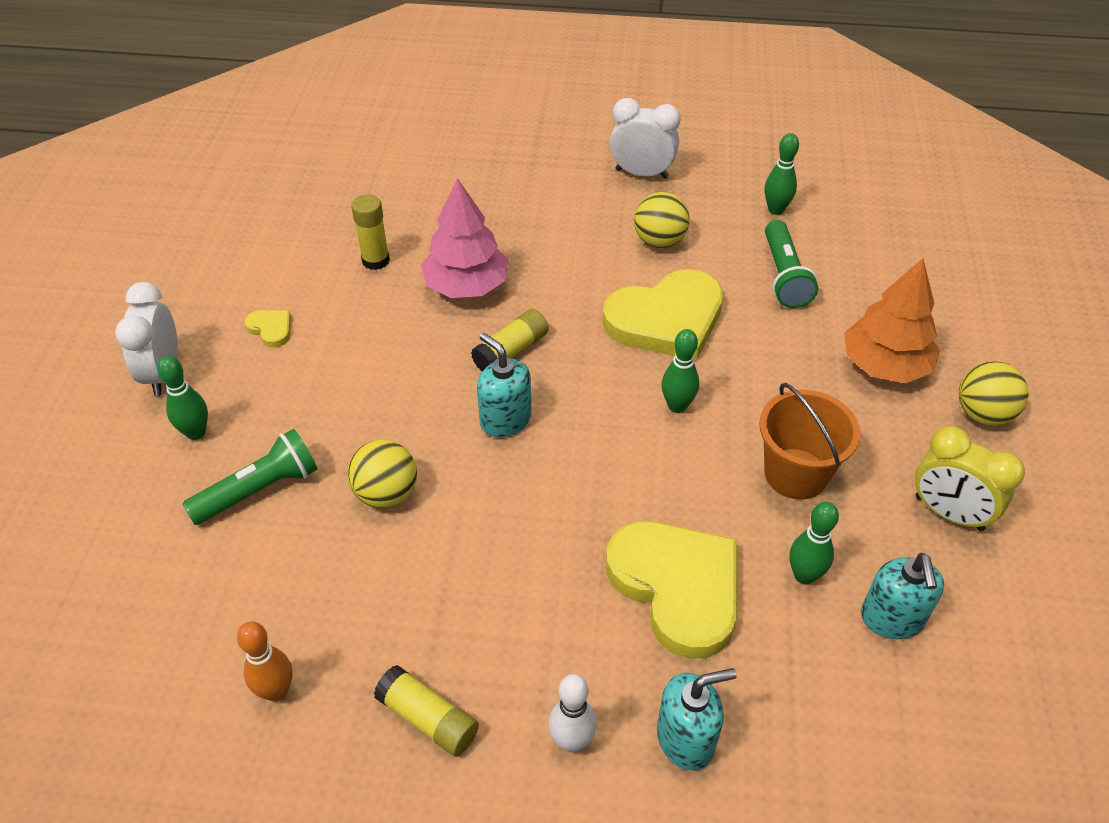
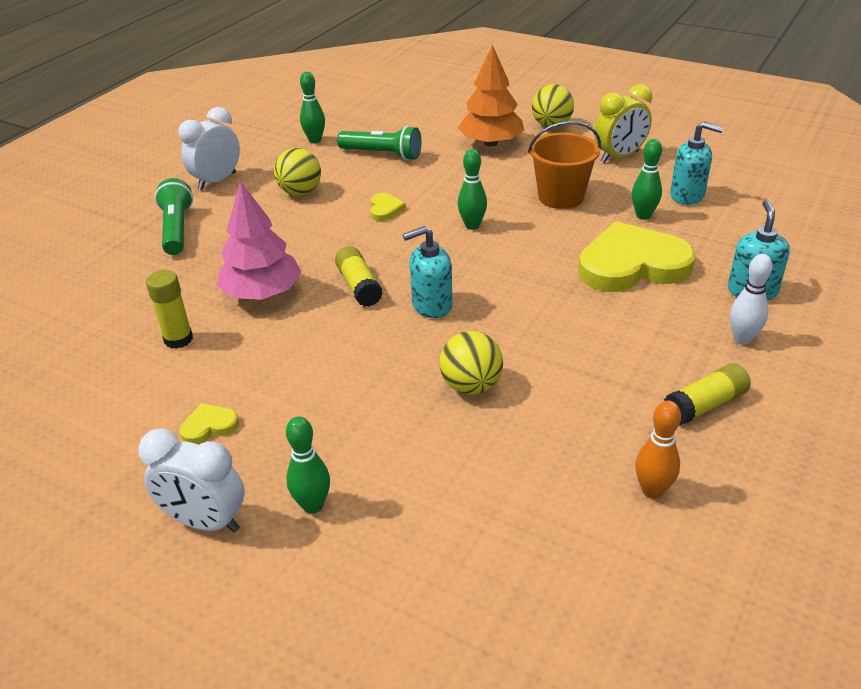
camera: 65 degrees left, 10 degrees down
green flashlight [182,429,318,525] -> green flashlight moved to [155,178,193,255]
yellow heart [603,269,724,361] -> yellow heart [370,193,406,221], size x0.41

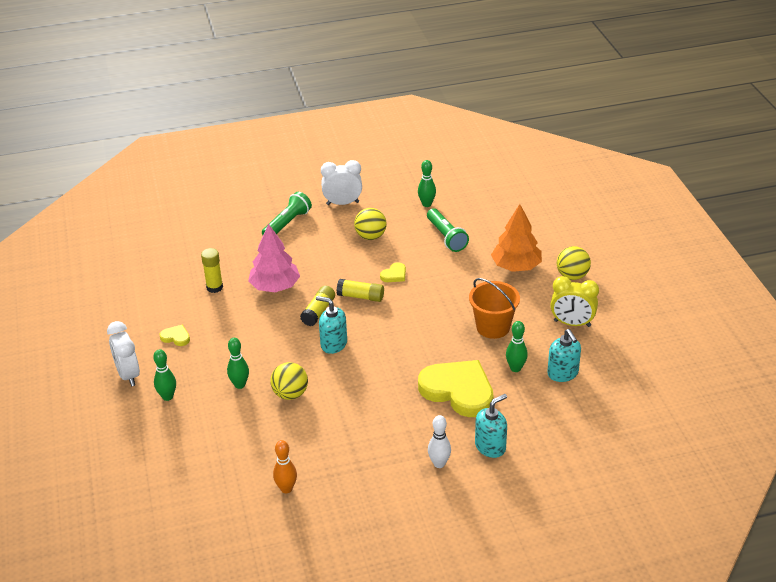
camera: 45 degrees right, 0 degrees up
green bowling pin [458,149,487,230] -> green bowling pin moved to [227,338,249,389]
yellow glue stick [664,363,751,425] -> yellow glue stick moved to [336,279,384,302]

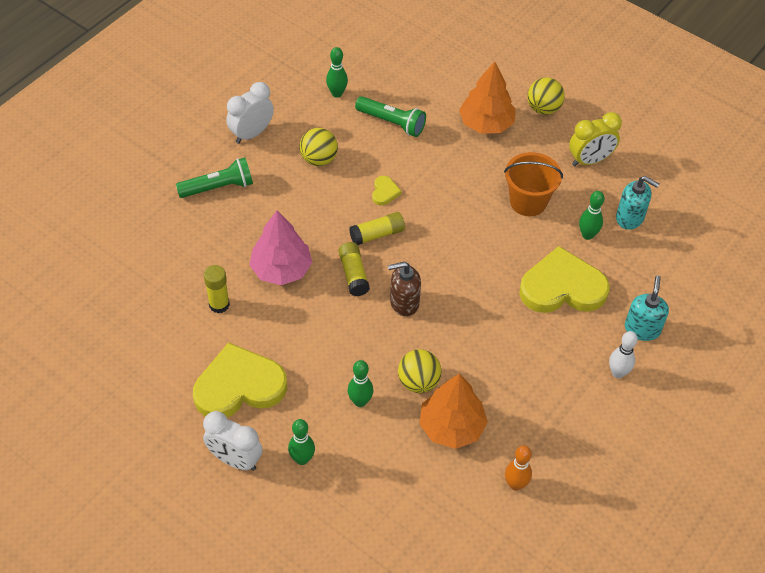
camera: 40 degrees left, 15 degrees up
yellow heart [160,325,190,346] -> yellow heart [193,342,287,417], size x2.42
green flashlight [262,192,312,235] -> green flashlight turned 75 degrees clockwise [176,157,253,198]
turquoise soap dispenser [316,296,347,354] -> brown soap dispenser [388,262,421,317]
none -> orange tree [419,374,488,449]

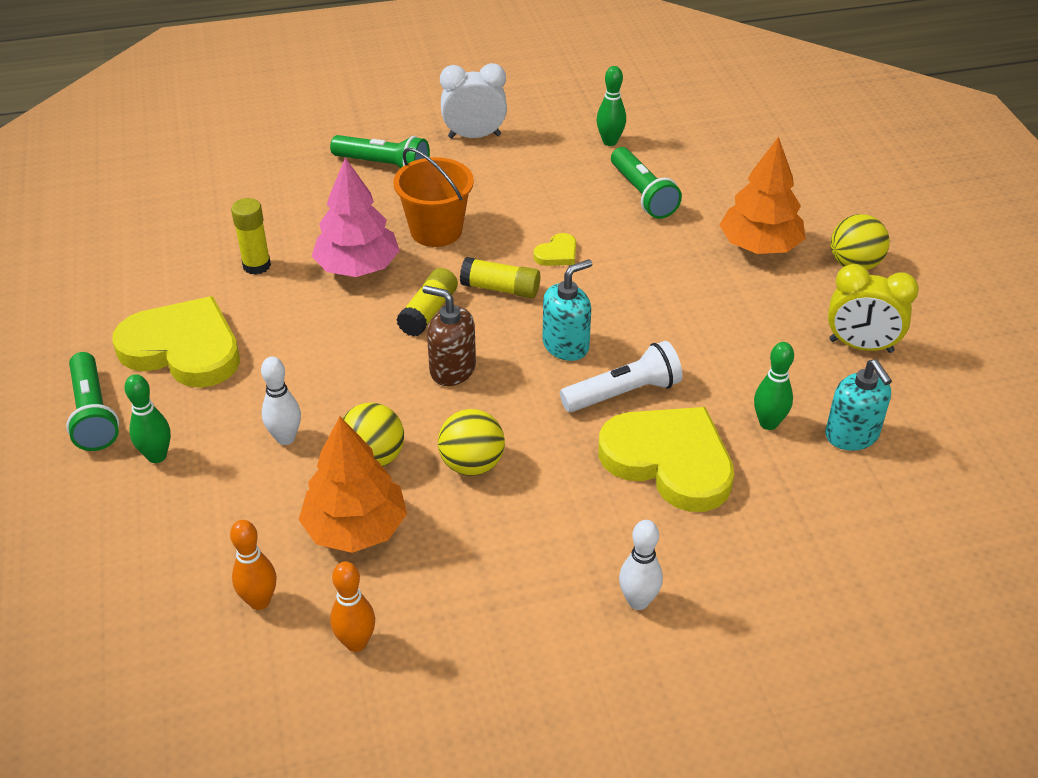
camera: 40 degrees right, 10 degrees down
white clock [203,411,263,471] -> green flashlight [66,352,119,451]
yellow ball [300,128,338,166] -> yellow ball moved to [438,409,505,476]
green bowling pin [347,360,373,407] -> white bowling pin [261,357,301,445]
orange bucket [504,152,563,216] -> orange bucket moved to [393,148,474,247]
turquoise soap dispenser [625,276,669,341] -> turquoise soap dispenser moved to [542,259,592,361]
none -> orange bowling pin [230,520,277,610]
none -> white flashlight [560,341,683,412]

